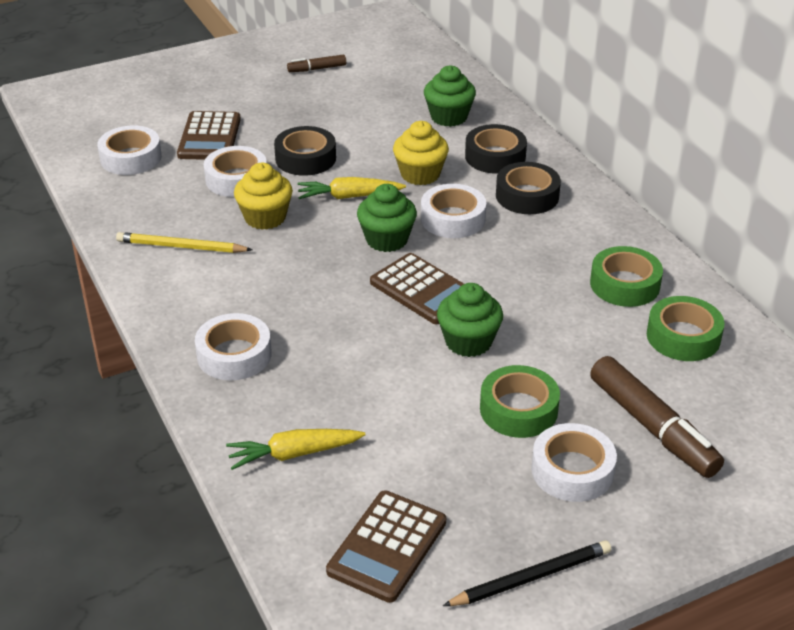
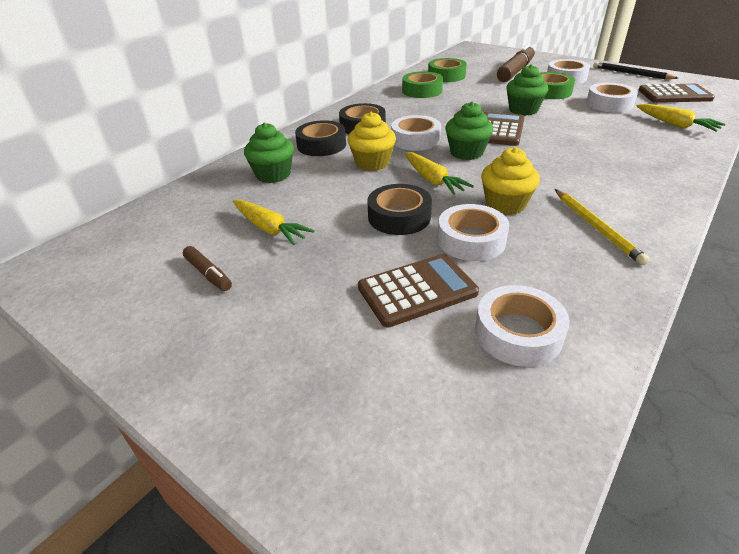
camera: 115 degrees left, 0 degrees up
white tape [195,313,272,380] -> white tape moved to [586,83,638,113]
none -> yellow carrot [233,200,315,245]

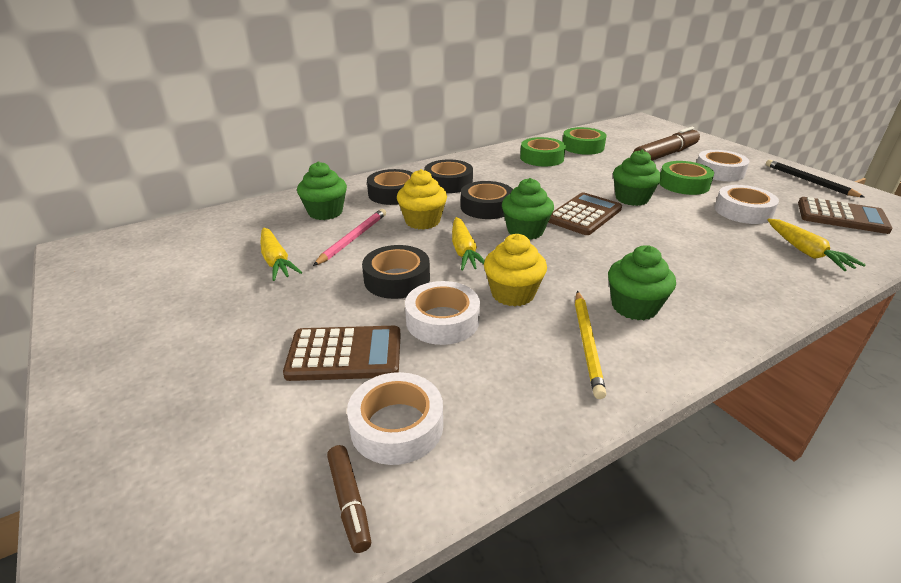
camera: 20 degrees right, 5 degrees down
brown marker [183,246,232,291] -> brown marker moved to [327,445,371,553]
white tape [391,115,441,151] -> black tape [461,181,513,219]
none -> pink pencil [313,209,386,266]
none -> green cupcake [608,245,676,320]

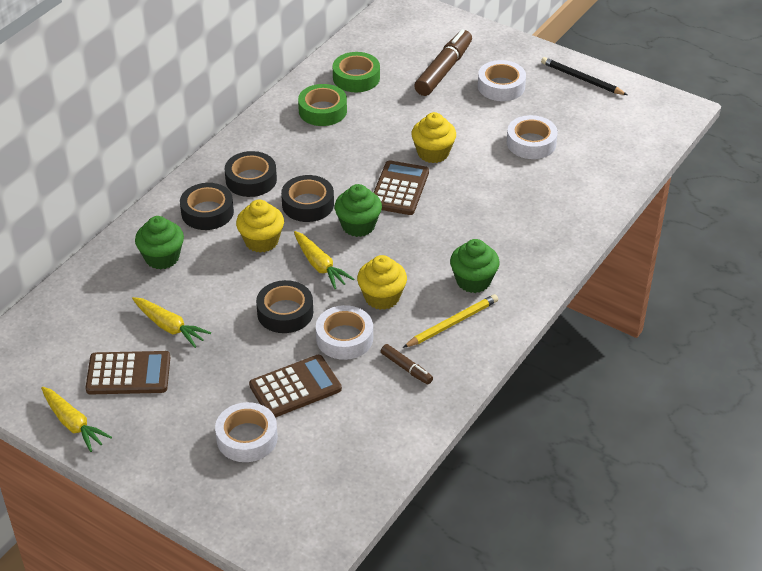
camera: 25 degrees left, 10 degrees up
pink pencil [313,209,386,266] -> none
brown marker [327,445,371,553] -> brown marker moved to [381,344,433,385]
white tape [347,372,443,465] -> white tape moved to [215,402,278,462]
yellow pencil [575,291,606,399] -> yellow pencil turned 105 degrees counterclockwise [403,294,498,348]
green cupcake [613,150,661,206] -> yellow cupcake [411,112,456,163]
green tape [659,161,714,195] -> none
yellow carrot [767,219,866,271] -> yellow carrot moved to [41,387,112,452]
brown calculator [798,197,893,234] -> brown calculator moved to [85,351,170,395]

